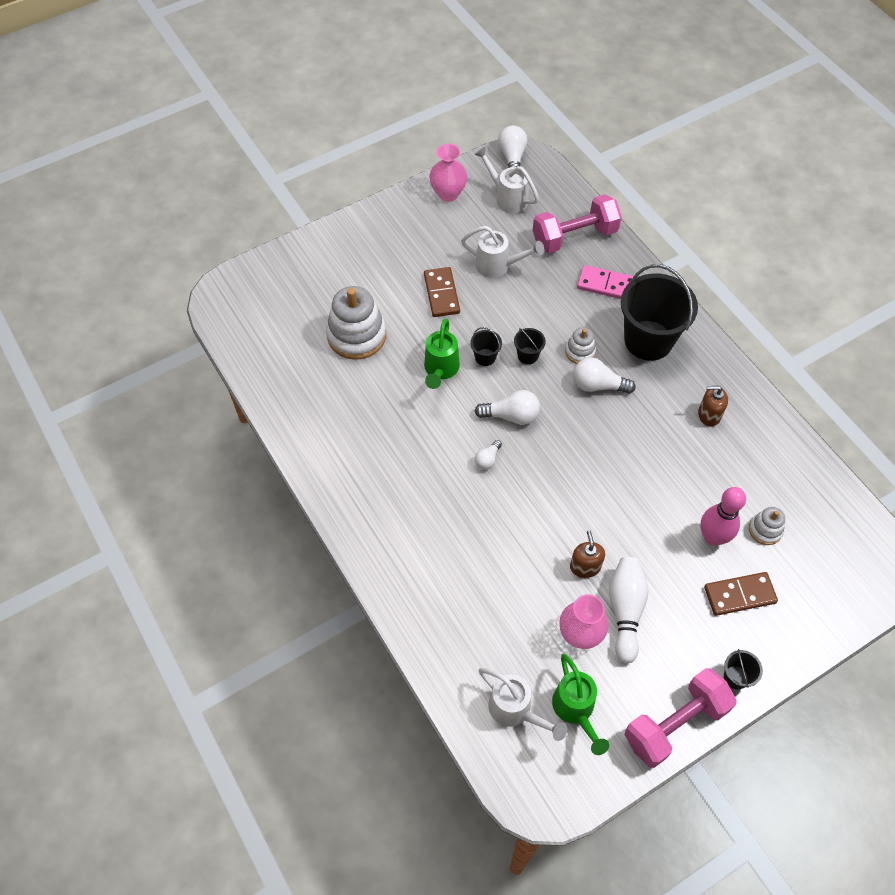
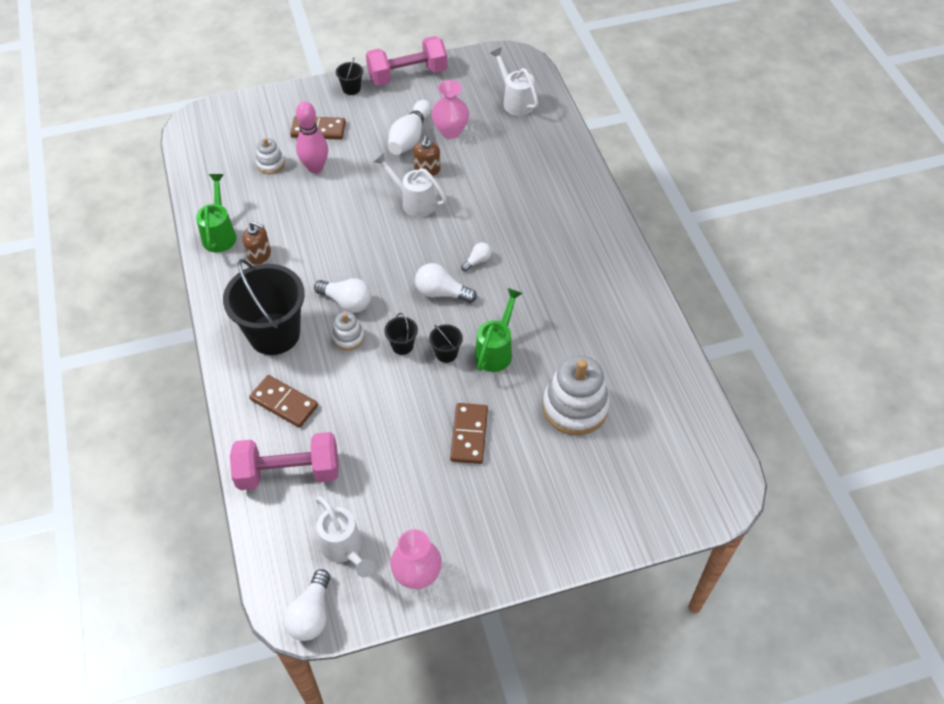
camera: 165 degrees left, 5 degrees down
white watering can [461,226,544,278] -> white watering can moved to [373,152,447,217]
green watering can [552,654,609,755] -> green watering can moved to [196,174,236,253]
pink domino [577,265,634,299] -> brown domino [249,375,318,428]

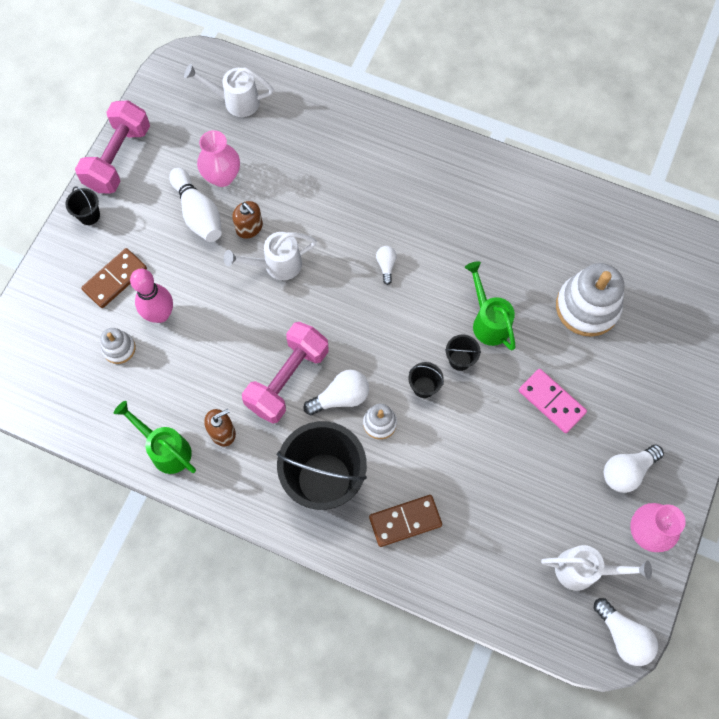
camera: 50 degrees left, 15 degrees up
pink dumbbell [230,432,339,490] -> pink dumbbell moved to [242,322,329,423]
white light bulb [415,263,477,303] -> white light bulb moved to [604,444,664,493]
brown domino [450,403,488,464] -> pink domino [519,369,587,433]

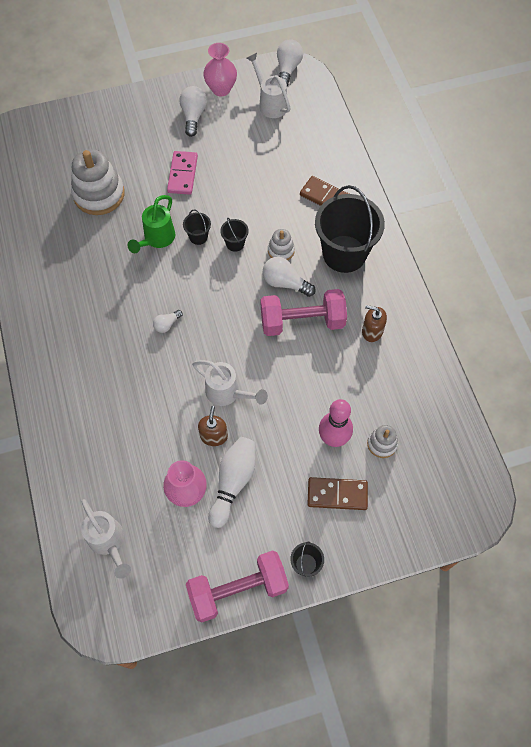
camera: 130 degrees left, 5 degrees down
green watering can [114,401,196,474] -> none
white light bulb [604,444,664,493] -> white light bulb turned 105 degrees counterclockwise [180,86,207,137]

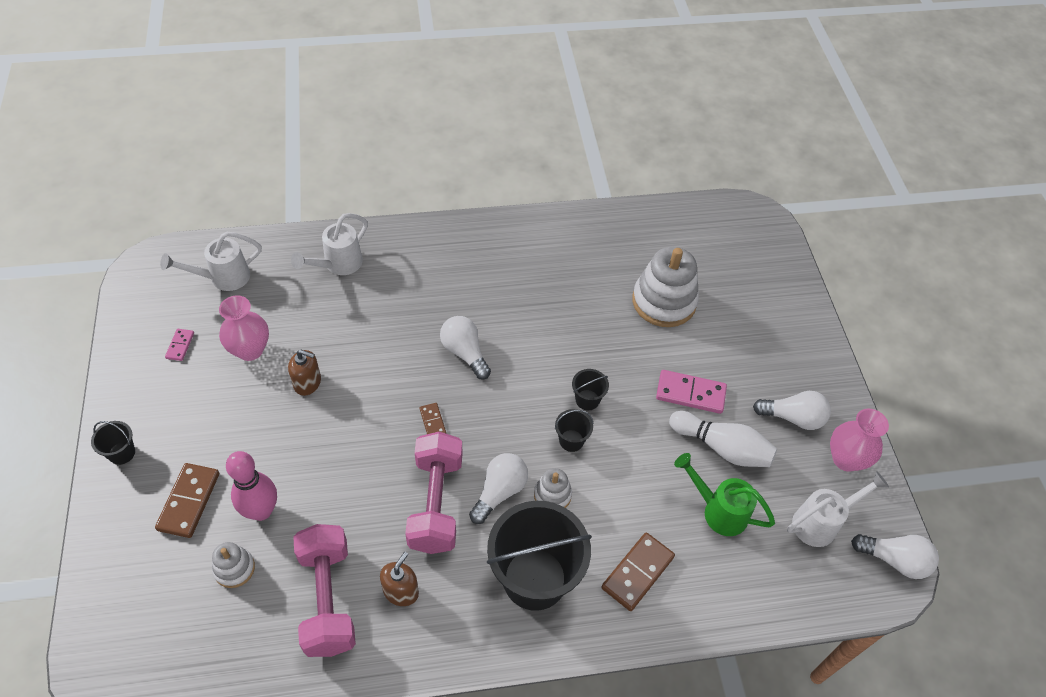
camera: 95 degrees right, 10 degrees down
green watering can [128,195,175,253] -> green watering can moved to [674,453,775,536]
white light bulb [153,310,183,333] -> white light bulb [440,316,491,380], size x1.70
pink dumbbell [186,550,289,623] -> pink dumbbell moved to [293,524,356,657]
white watering can [192,360,268,406] -> white watering can moved to [291,213,368,275]
white bowling pin [208,437,255,528] -> white bowling pin moved to [669,411,777,467]
none -> pink domino [165,329,194,361]
none -> brown domino [420,403,446,434]

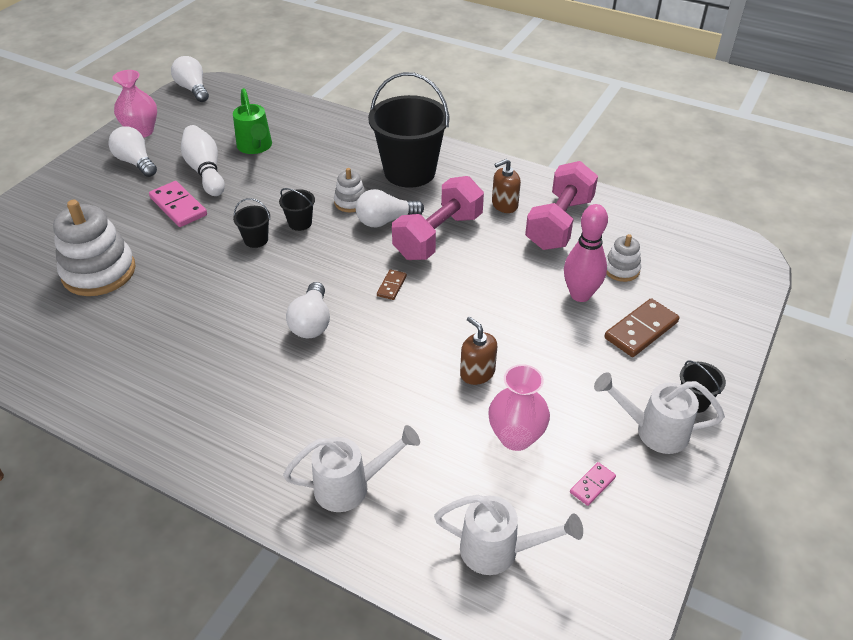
camera: 140 degrees left, 10 degrees down
brown domino [602,532,675,611] -> none
white watering can [787,471,889,547] -> white watering can moved to [594,372,725,454]

